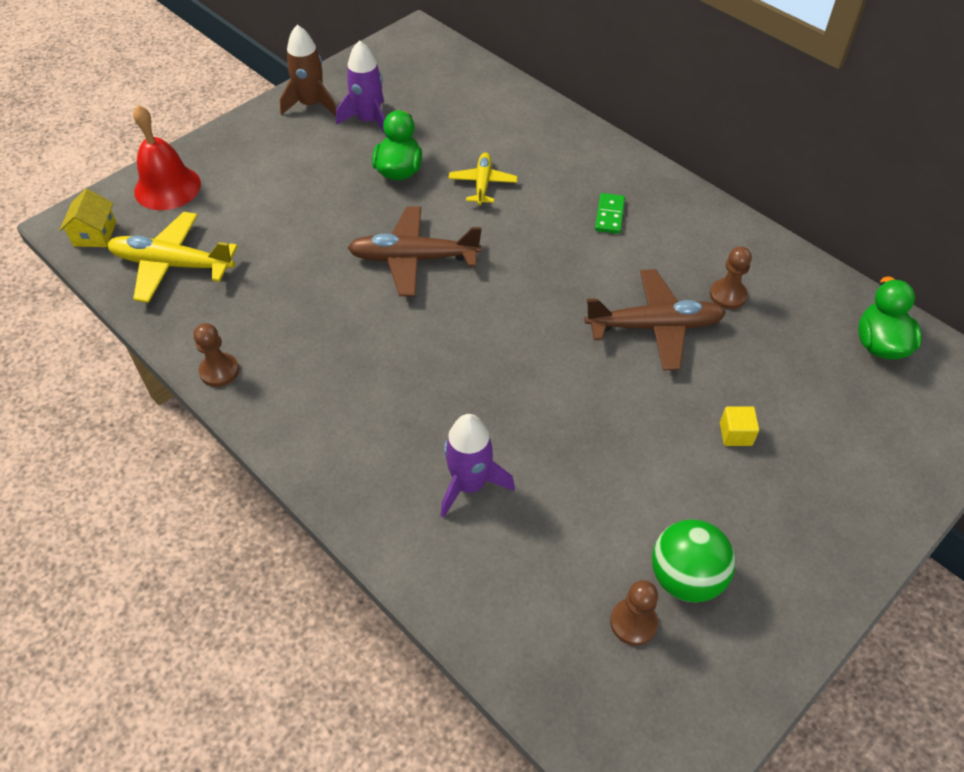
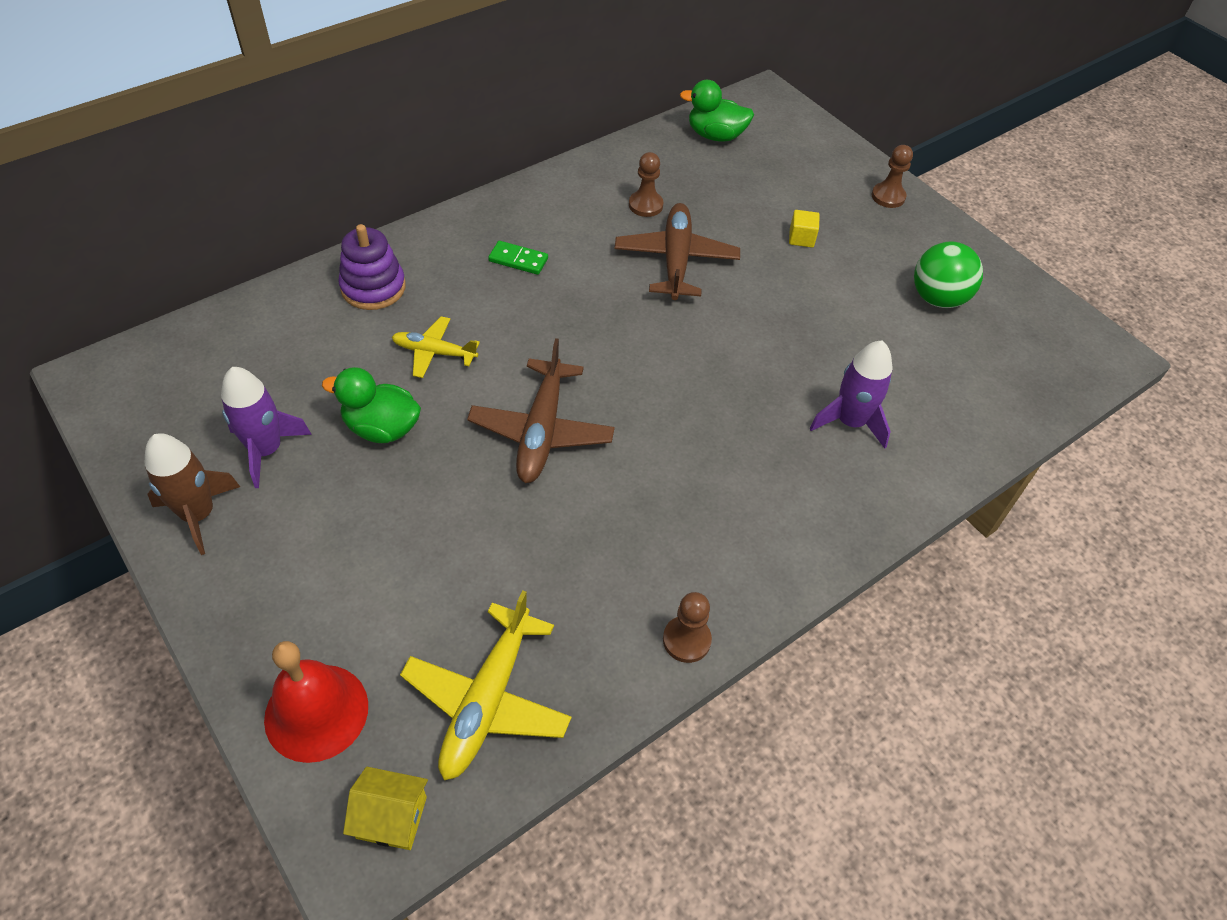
camera: 85 degrees left, 0 degrees up
brown pawn [610,580,658,646] -> brown pawn moved to [872,145,913,208]
none -> purple stacking toy [338,224,406,310]

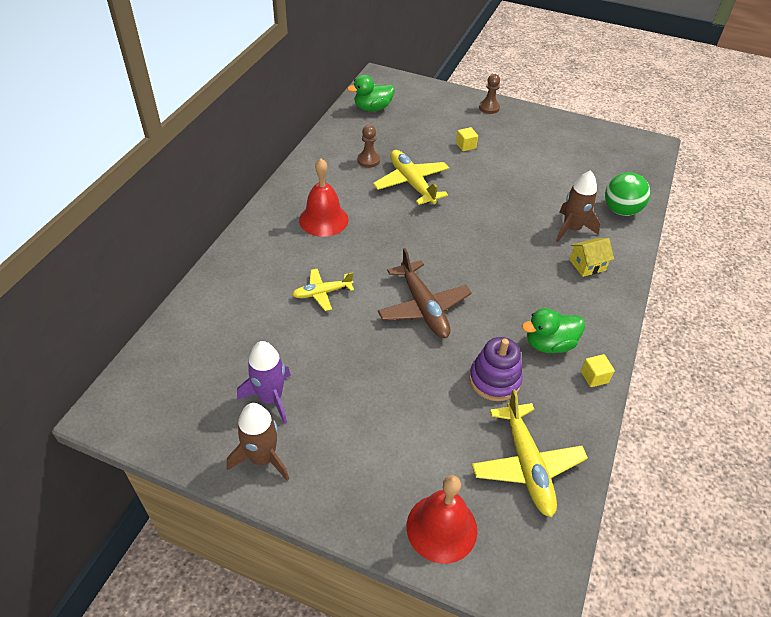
camera: 30 degrees left, 5 degrees down
green duck [322,367,421,443] -> green duck moved to [522,308,585,353]
purple stacking toy [338,224,406,310] -> purple stacking toy moved to [469,337,523,401]
yellow house [343,767,428,850] -> yellow house moved to [569,238,614,277]
green domino [488,241,548,275] -> red bell [299,158,348,237]
brown plane [615,203,740,300] -> yellow plane [373,150,449,205]
brown pawn [663,592,712,663] -> yellow cube [581,354,615,387]
purple rocket [809,340,892,449] -> brown rocket [556,170,600,242]
green ball [914,242,983,308] -> green ball moved to [605,172,650,216]

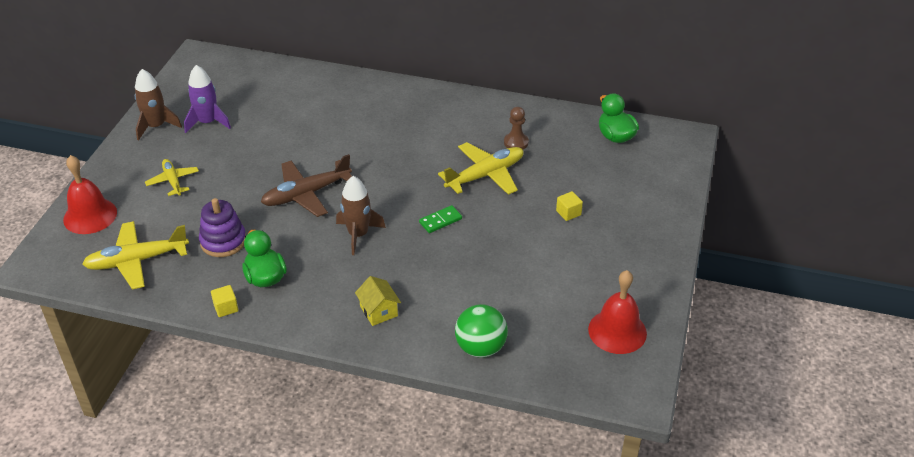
camera: 85 degrees right, 5 degrees down
yellow plane [292,269,354,311] -> yellow plane moved to [145,159,199,196]
red bell [299,158,348,237] -> red bell moved to [588,270,647,354]
brown pawn [479,74,500,114] -> none
brown rocket [556,170,600,242] -> brown rocket moved to [336,176,386,255]
none -> green domino [419,205,462,233]

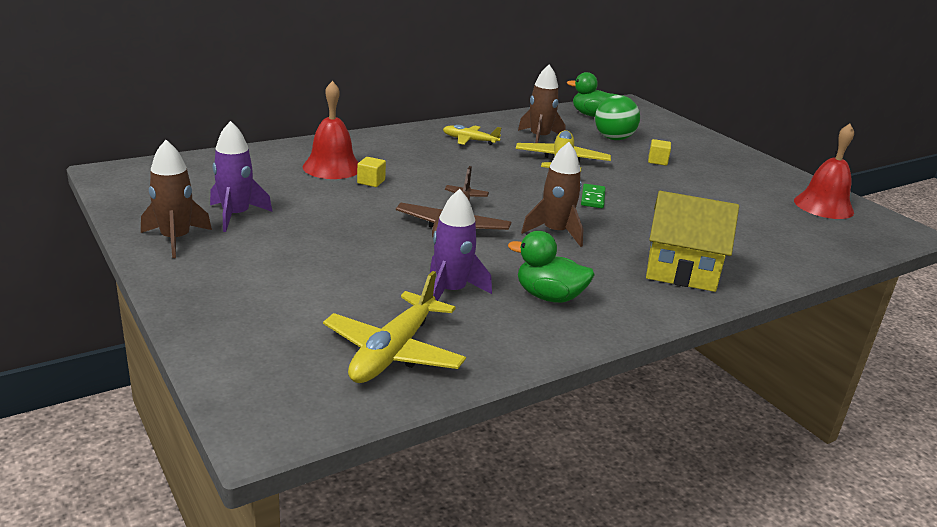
camera: 50 degrees left, 15 degrees down
red bell [63,155,117,234] -> red bell moved to [303,81,359,179]
yellow plane [145,159,199,196] -> yellow plane moved to [443,125,501,145]
purple stacking toy [199,198,246,257] -> purple rocket [430,189,492,301]
yellow cube [211,285,238,317] -> yellow cube moved to [357,157,386,187]
yellow house [355,276,401,326] -> yellow house [646,191,739,292], size x1.85
green ball [455,304,508,358] -> green ball moved to [595,95,640,140]
brown pawn [504,107,529,150] -> brown rocket [518,64,565,143]

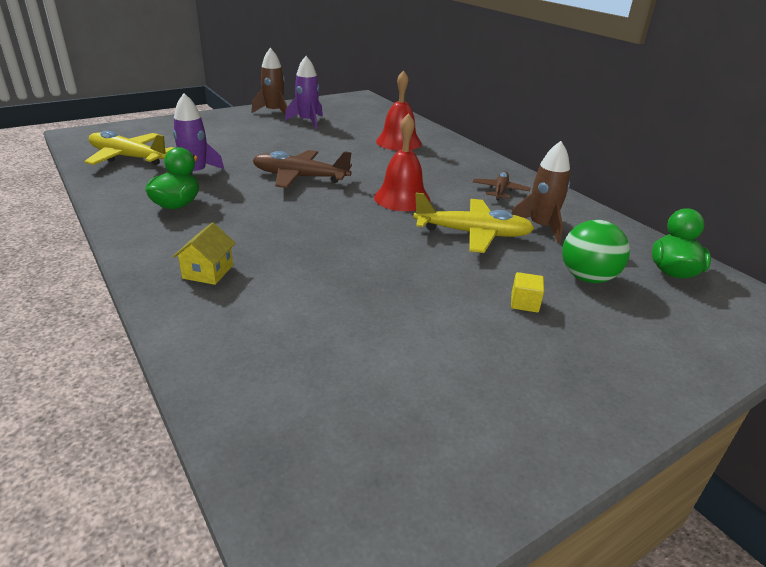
camera: 90 degrees right, 5 degrees up
yellow cube [357,157,386,187] -> none
yellow plane [443,125,501,145] -> brown plane [473,171,530,200]
brown rocket [521,142,583,247] -> none
green domino [581,184,606,208] -> none
yellow house [646,191,739,292] -> yellow house [173,222,236,285], size x0.54
red bell [794,124,854,219] -> red bell moved to [374,113,430,211]

